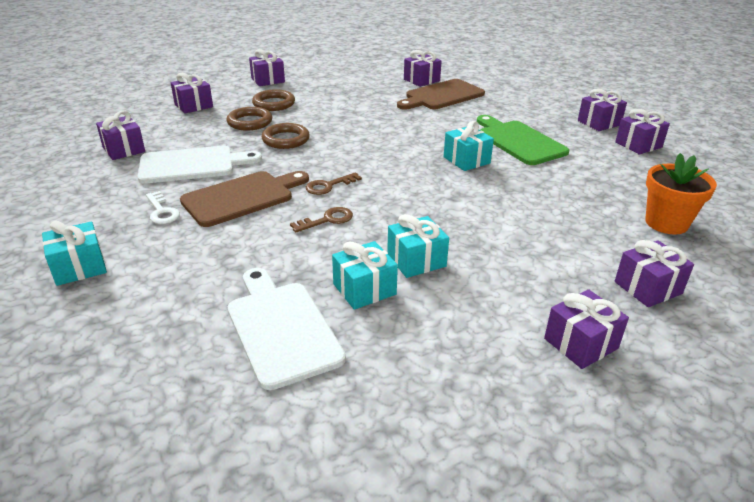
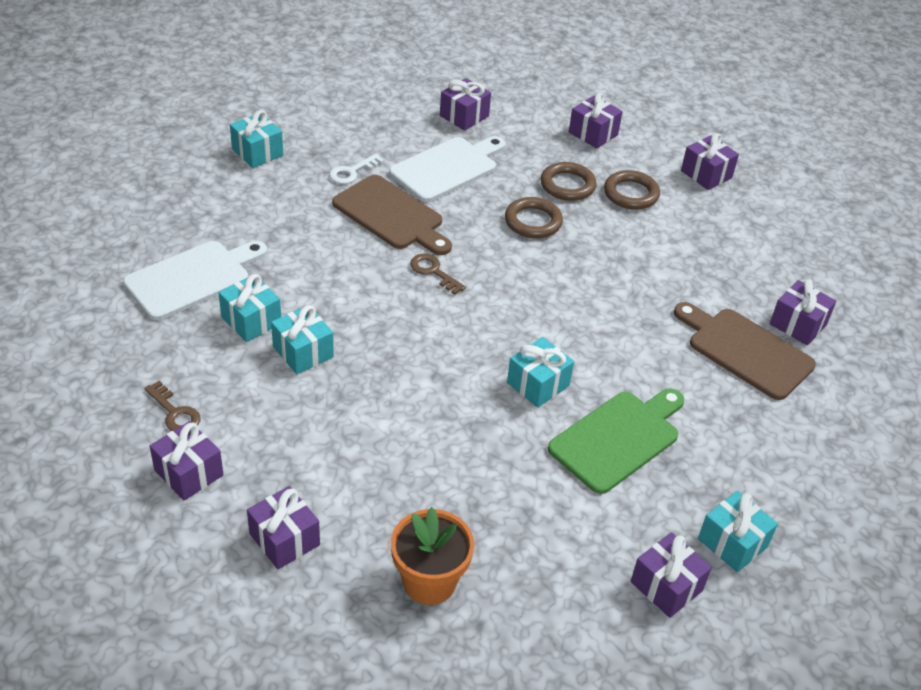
camera: 75 degrees right, 10 degrees up
white cutting board [138,146,262,184] -> white cutting board turned 105 degrees counterclockwise [389,136,506,202]
brown key [290,207,353,233] -> brown key moved to [144,381,201,431]
purple gift [578,89,627,131] -> turquoise gift [698,491,778,572]

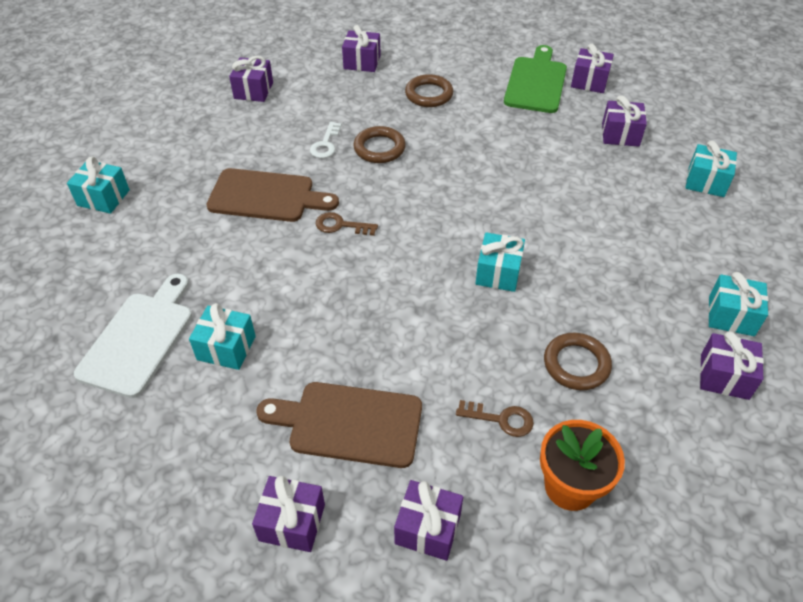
camera: 30 degrees left, 5 degrees up
brown key [144,381,201,431] -> brown key moved to [456,400,534,437]
turquoise gift [271,305,334,374] -> turquoise gift moved to [686,141,737,197]
white key [329,154,384,184] -> white key moved to [310,122,342,158]
white cutting board [389,136,506,202] -> none
brown ring [541,162,596,201] -> brown ring moved to [544,333,612,390]
green cutting board [548,389,684,494] -> green cutting board moved to [504,45,567,113]
brown cutting board [674,302,816,400] -> brown cutting board moved to [256,382,422,468]
purple gift [681,133,739,190] -> purple gift moved to [571,44,614,93]

